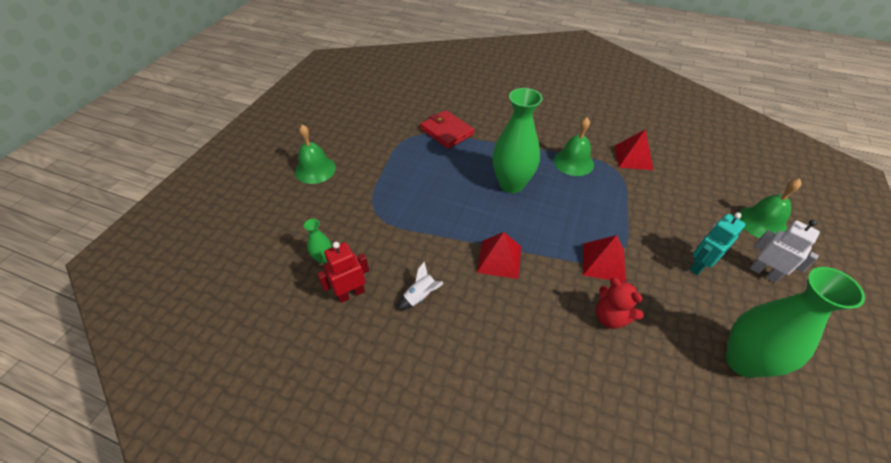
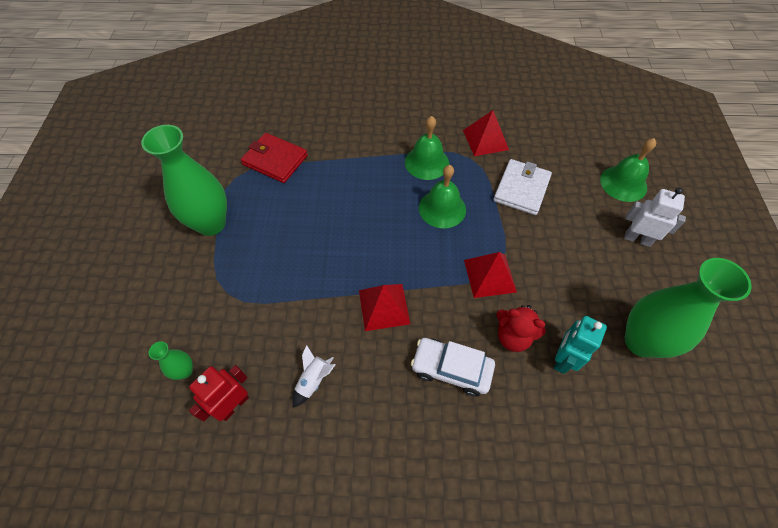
camera: 20 degrees left, 10 degrees up
green bell [295,125,336,184] -> green bell moved to [419,165,466,228]
green vase [493,88,542,193] -> green vase moved to [141,125,227,236]
turquoise robot [689,212,746,275] -> turquoise robot moved to [554,316,607,374]
none -> white car [411,338,495,396]
none -> white wallet [493,159,552,215]

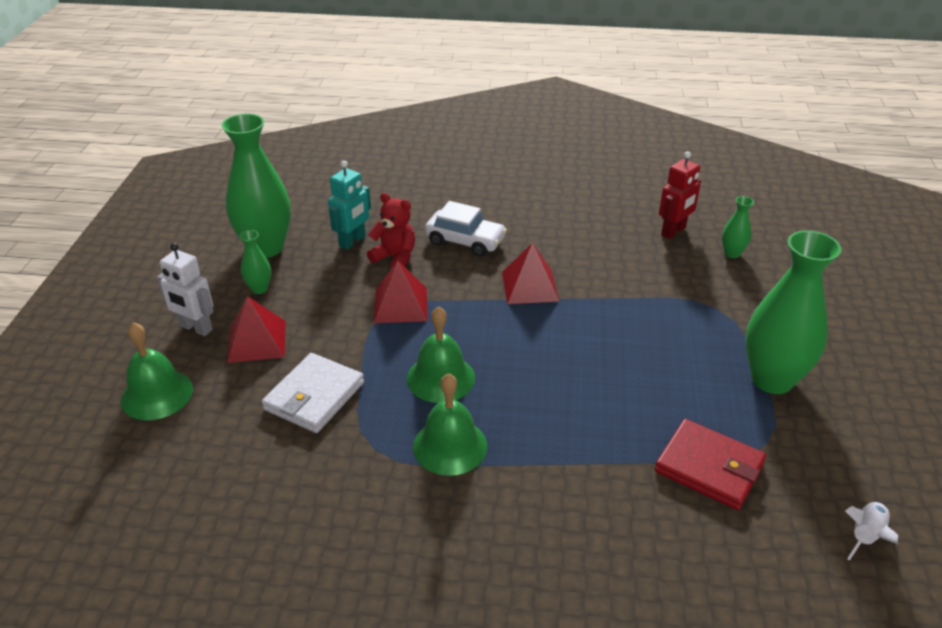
camera: 175 degrees left, 20 degrees down
white rocket [292,345,335,408] -> white rocket moved to [845,501,898,561]
red pyramid [463,110,509,156] -> red pyramid moved to [227,296,286,363]
none -> green vase [239,230,271,294]

